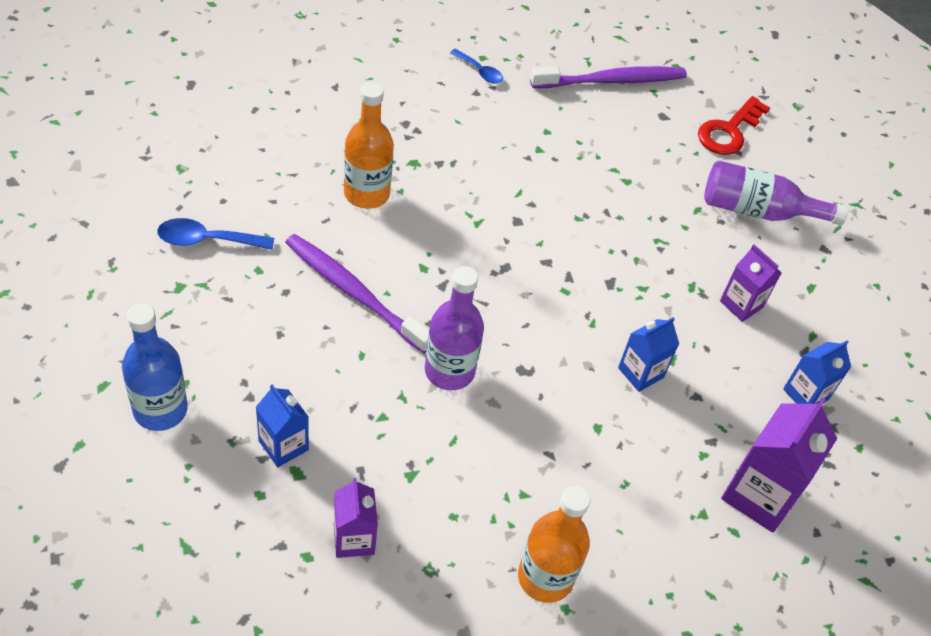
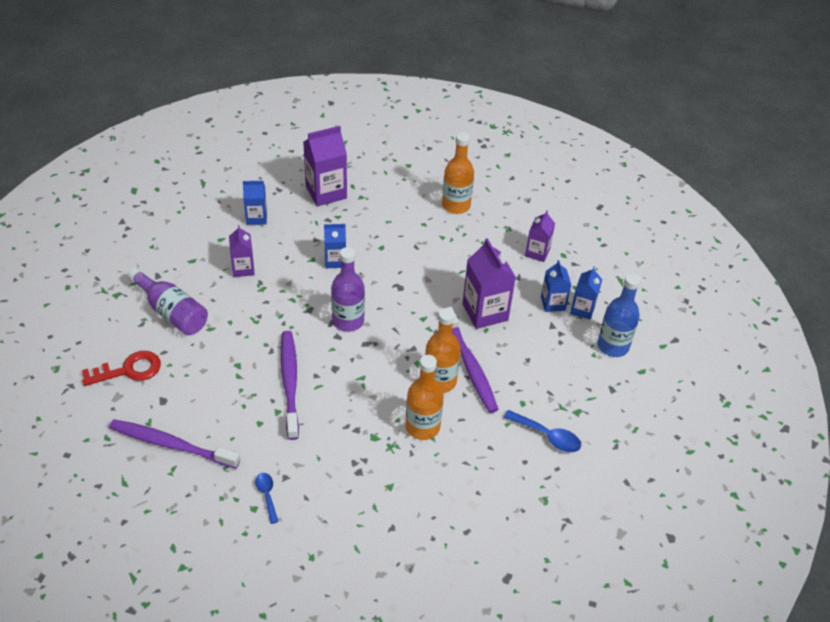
camera: 145 degrees left, 5 degrees down
purple bottle [425,266,484,390] -> purple bottle moved to [331,247,365,332]
none -> purple toothbrush [281,331,299,440]
none -> orange bottle [425,308,461,393]
none -> purple carton [462,238,516,329]
none -> blue carton [570,267,602,319]

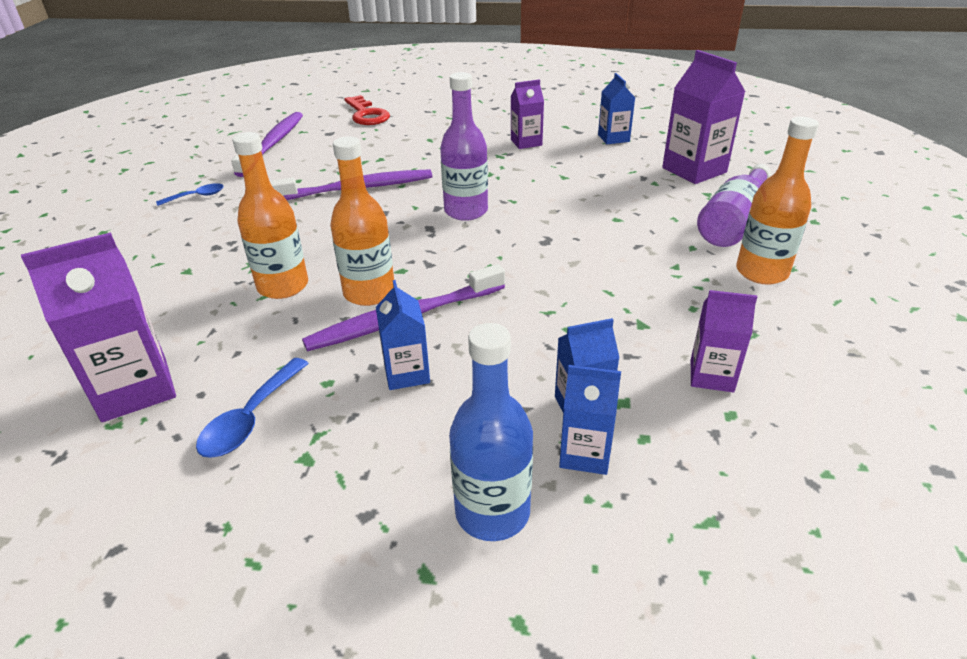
camera: 85 degrees right, 10 degrees down
purple bottle [128,268,208,335] -> purple bottle moved to [697,164,771,247]
blue carton [324,224,346,268] -> blue carton moved to [376,280,430,390]
purple carton [462,238,516,329] -> purple carton moved to [21,233,176,422]

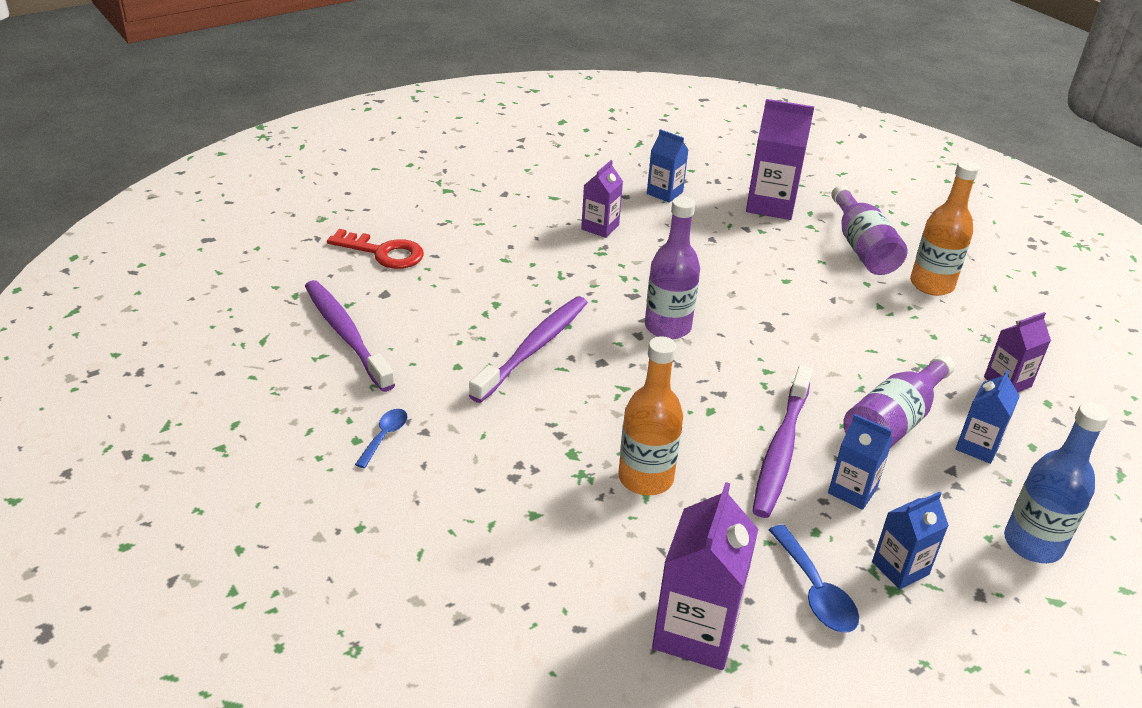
camera: 45 degrees left, 0 degrees up
orange bottle [330,136,394,306] -> none
blue carton [559,365,621,475] -> blue carton moved to [872,491,949,589]
none -> purple bottle [843,354,955,448]

